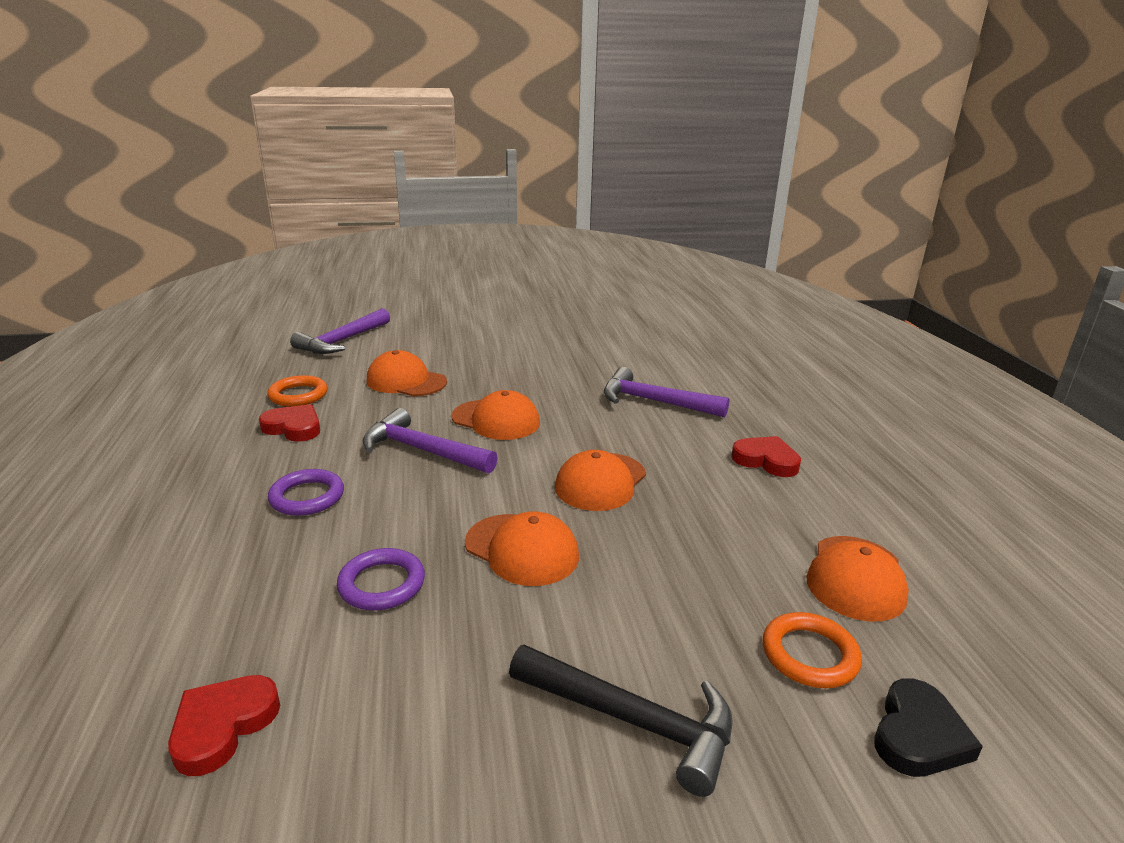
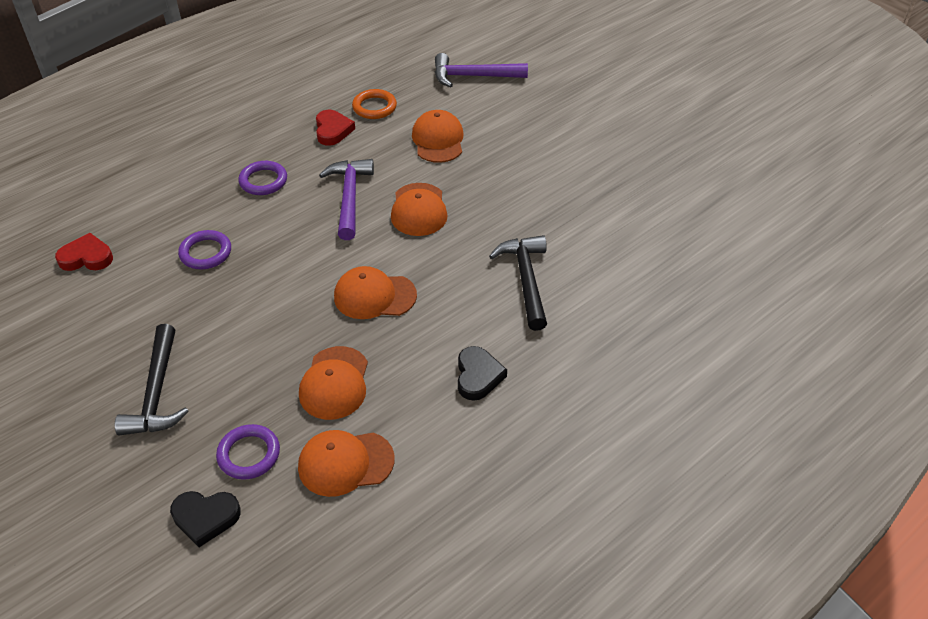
camera: 60 degrees right, 20 degrees up
orange cap [465,511,579,586] -> orange cap moved to [299,346,368,420]
purple hammer [604,367,730,417] -> black hammer [489,235,547,331]
red heart [731,436,801,477] -> black heart [458,346,507,401]
orange ring [763,612,862,688] -> purple ring [216,424,280,480]

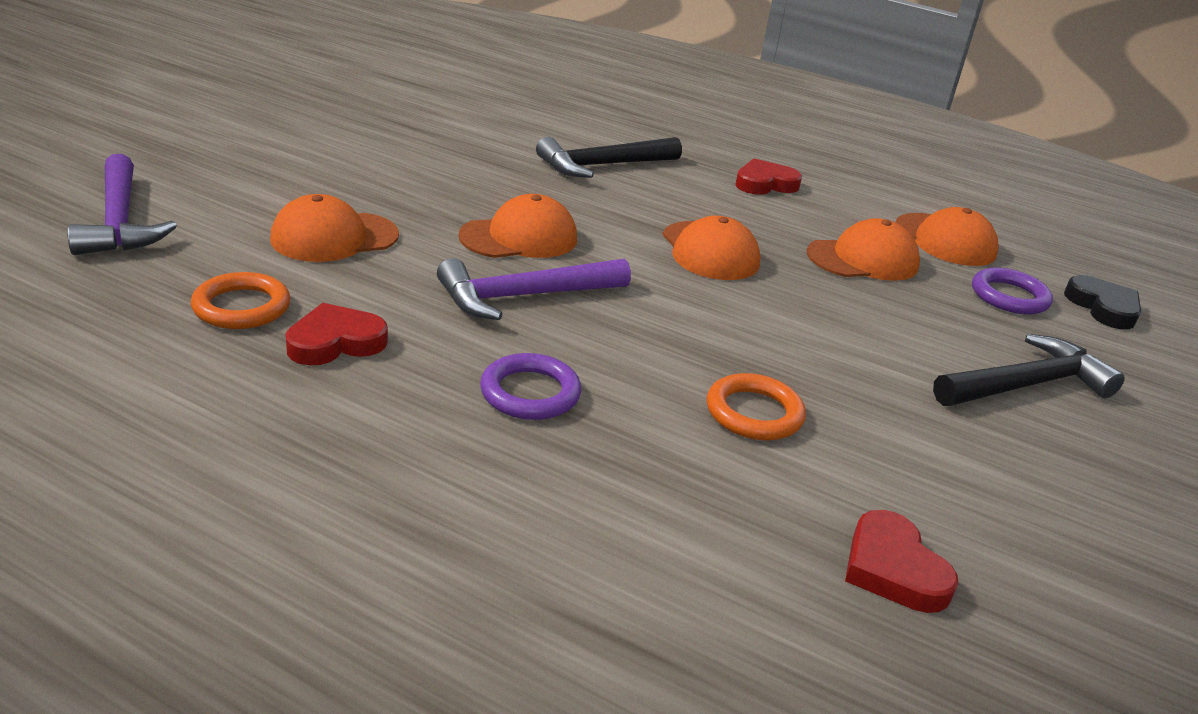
camera: 115 degrees left, 15 degrees down
purple ring [178,230,231,269] -> orange ring [707,373,806,440]
black heart [458,346,507,401] -> red heart [735,158,802,195]

